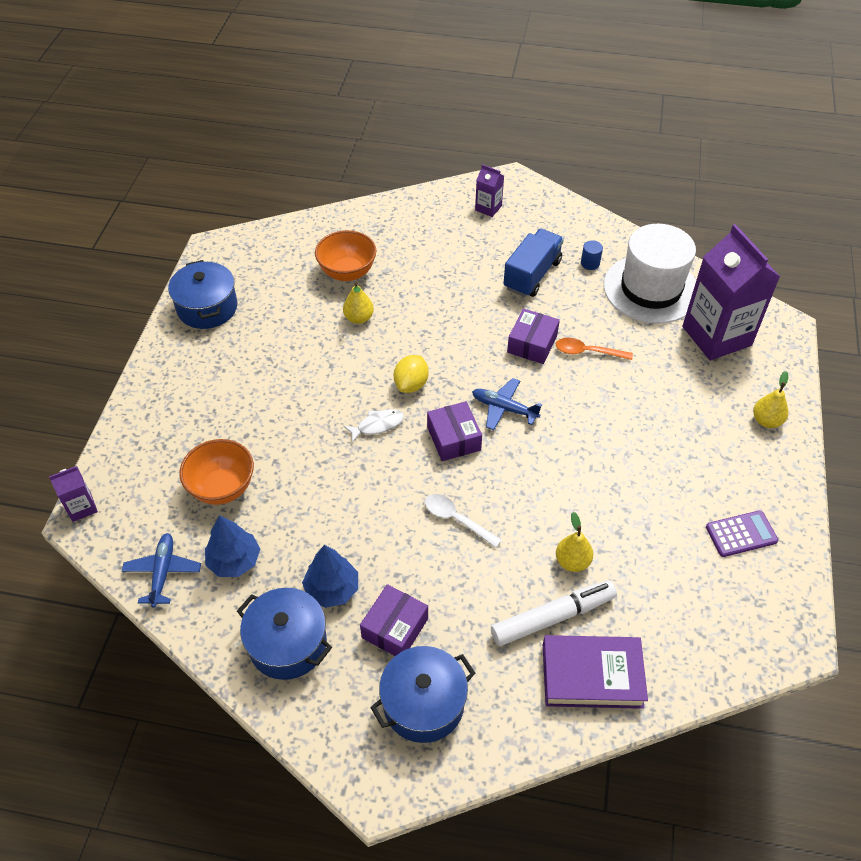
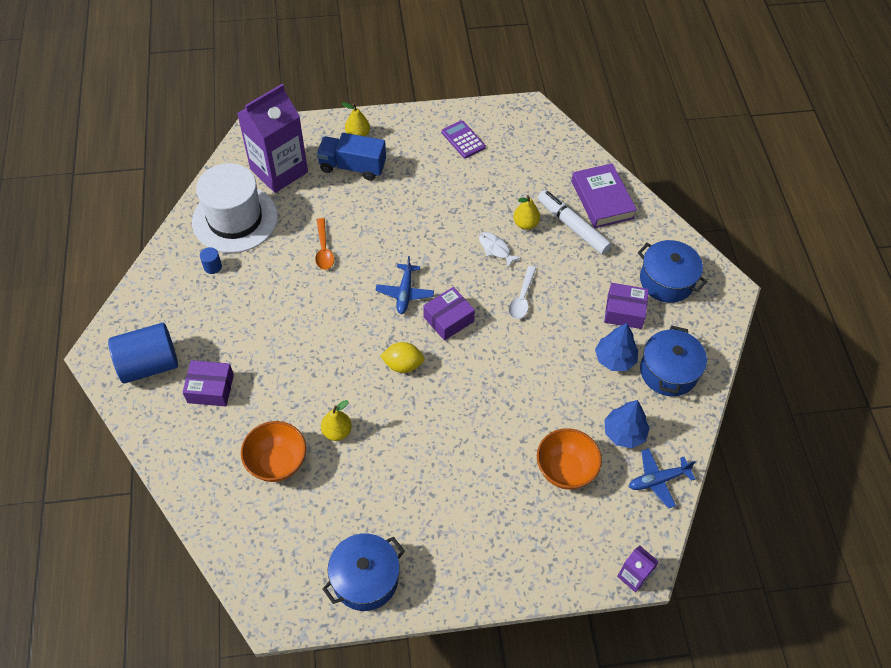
camera: 110 degrees left, 5 degrees up
white fish [343,409,404,443] -> white fish moved to [479,232,522,268]
purple carton [475,164,504,217] -> blue cylinder [108,323,178,384]
blue truck [503,229,564,297] -> blue truck moved to [317,133,386,181]
purple box [507,309,560,364] -> purple box moved to [182,360,234,406]

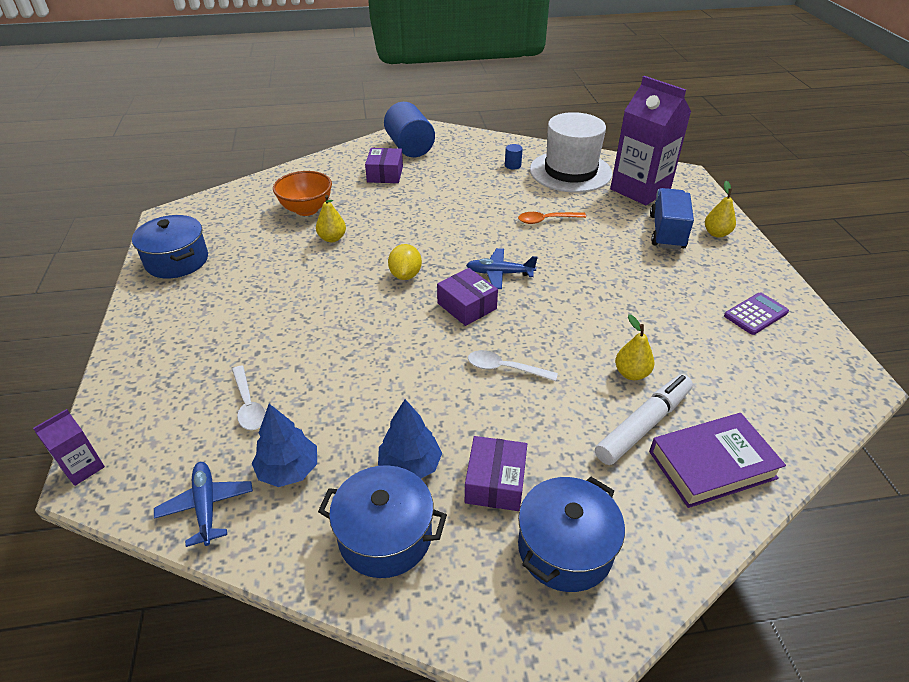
camera: 90 degrees right, 15 degrees down
white fish [479,232,522,268] -> none
orange bowl [537,428,602,490] -> white spoon [232,366,266,430]

